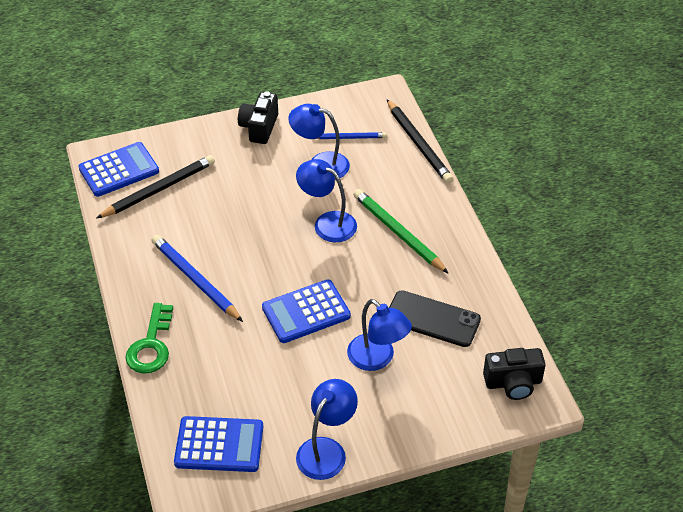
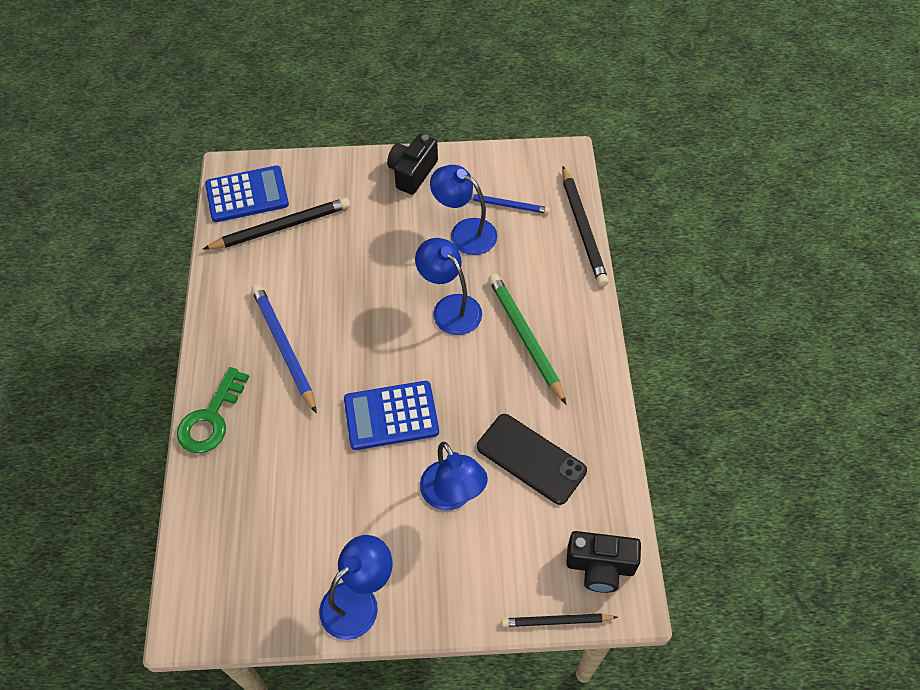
camera: 15 degrees right, 10 degrees up
blue calculator [174,416,263,472] -> none
none -> black pencil [502,613,618,627]

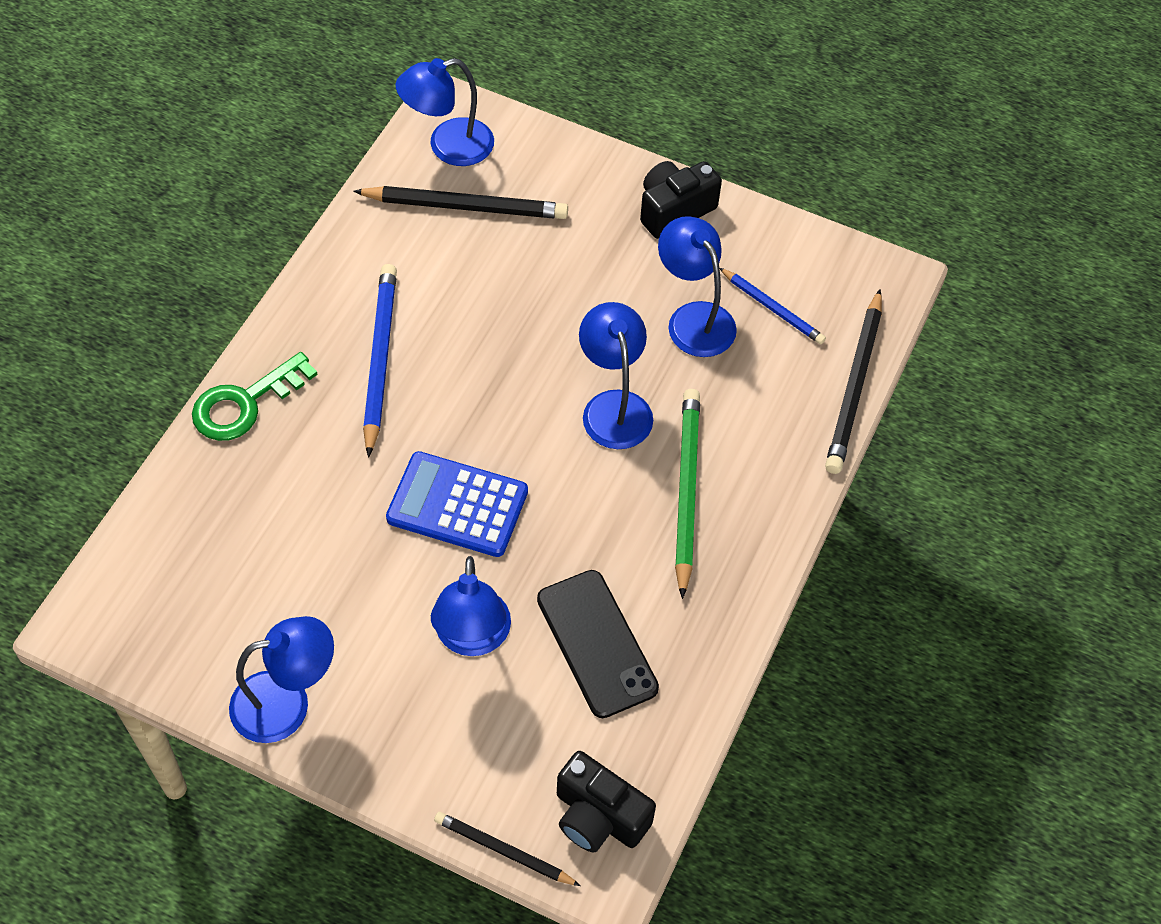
camera: 25 degrees right, 0 degrees up
blue calculator [205,165,289,222] -> blue lamp [396,58,494,166]

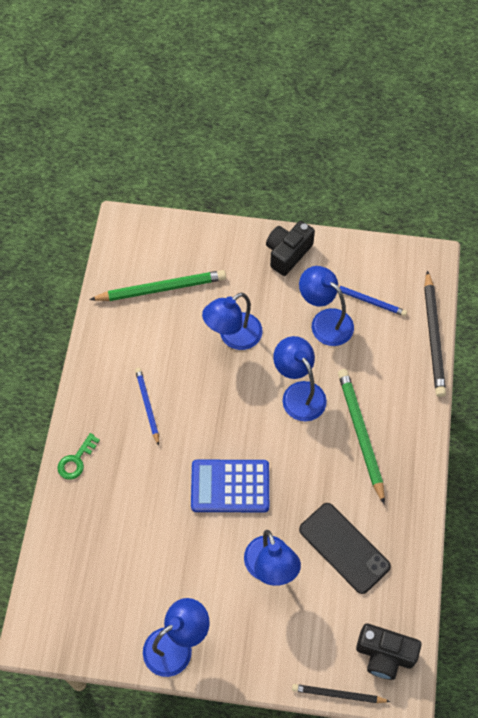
camera: 15 degrees left, 5 degrees up
green key [192,352,318,441] -> green key [57,433,100,480], size x0.63
black pencil [353,186,568,219] -> green pencil [89,270,226,301]
blue pencil [363,264,397,457] -> blue pencil [135,368,159,446], size x0.60
blue lamp [396,58,494,166] -> blue lamp moved to [202,292,263,350]

